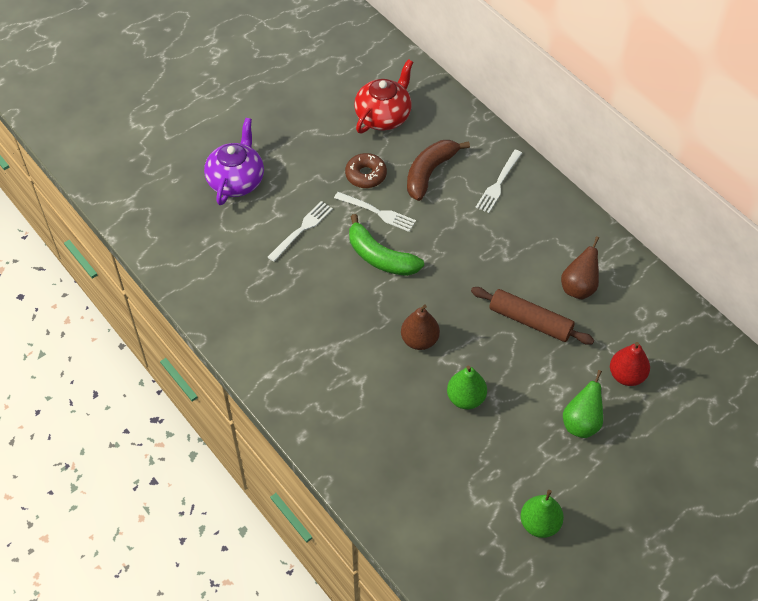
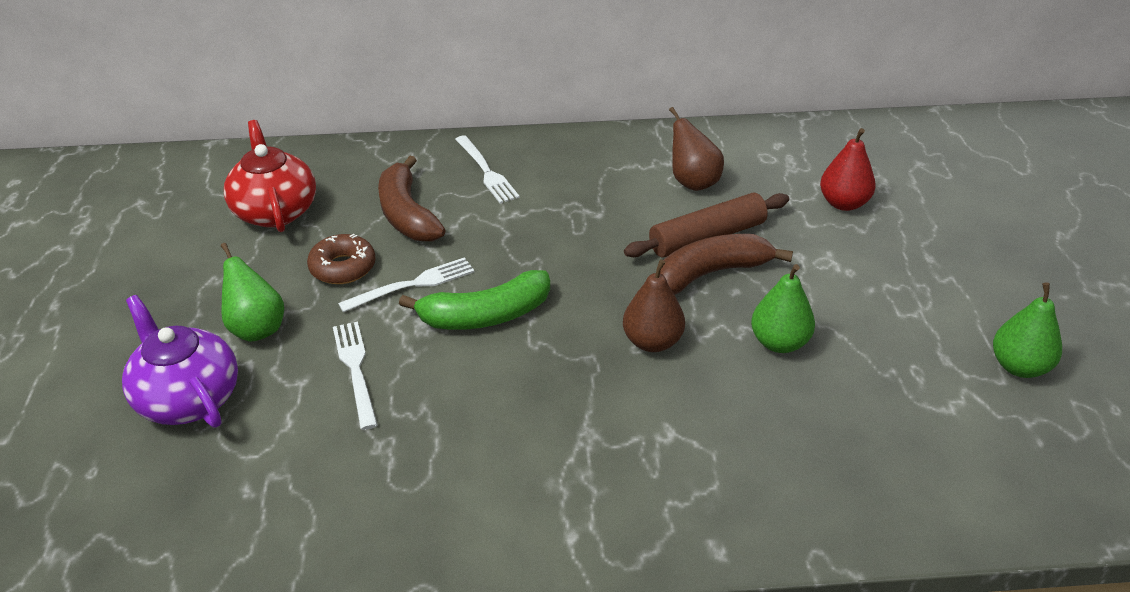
camera: 55 degrees left, 15 degrees down
green pear [563,370,603,438] -> green pear moved to [221,243,284,342]
none -> brown banana [660,234,793,295]

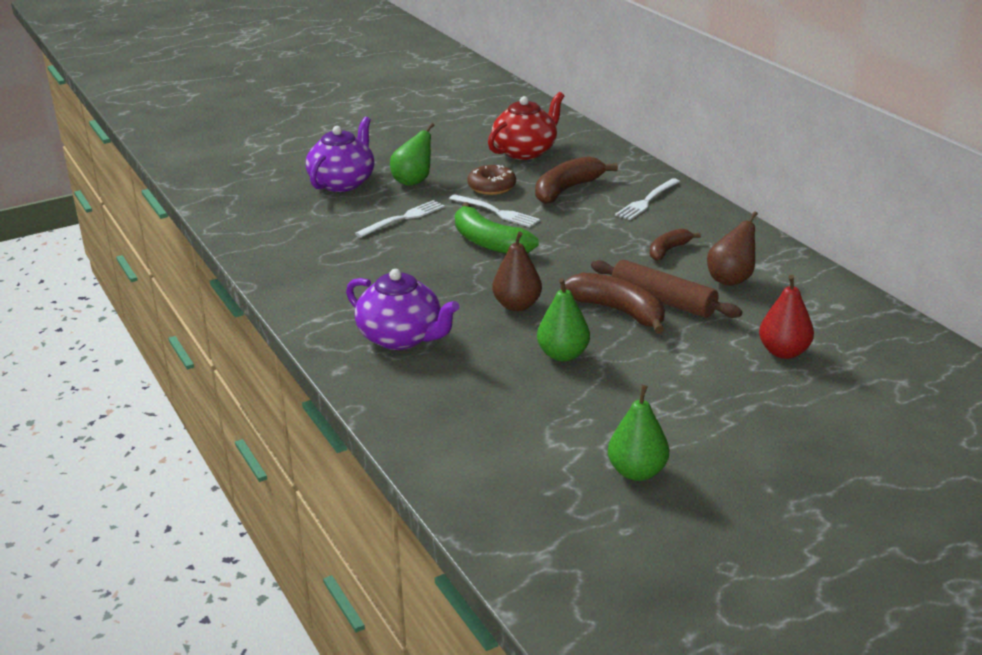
camera: 65 degrees right, 10 degrees down
none -> purple teapot [346,269,460,350]
none -> brown banana [650,228,701,261]

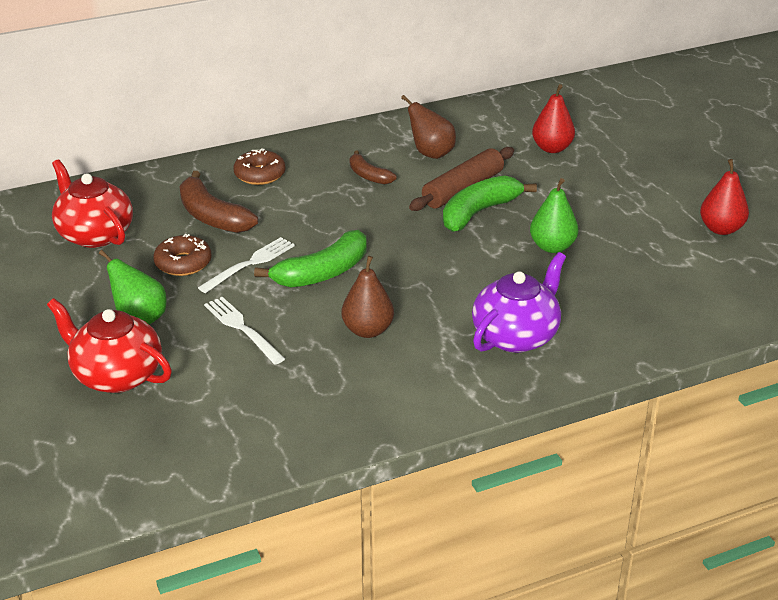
camera: 85 degrees left, 5 degrees up
purple teapot [306,117,375,192] -> red teapot [47,298,172,393]
brown pear [492,232,542,311] -> brown pear moved to [341,256,394,338]
brown banana [561,273,665,334] -> green banana [443,175,537,232]
green pear [608,385,669,481] -> red pear [700,159,749,235]
white fork [615,178,680,220] -> brown donut [233,148,286,185]

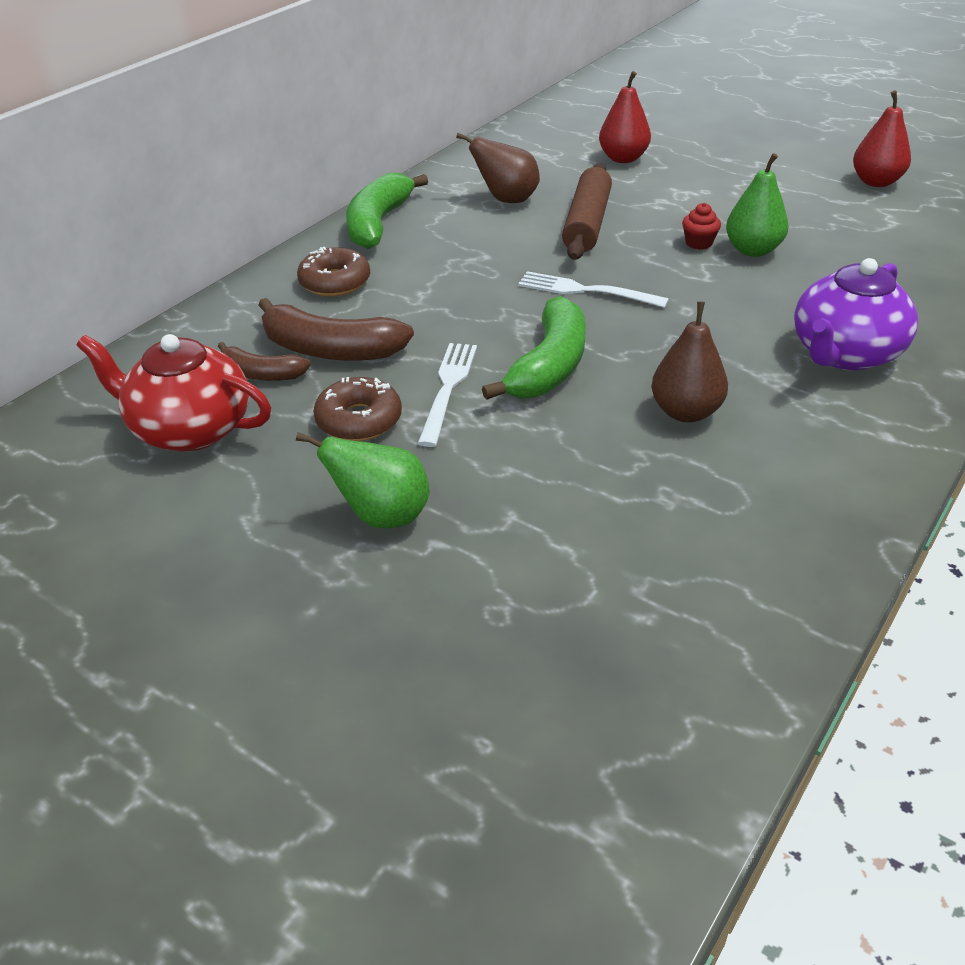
camera: 30 degrees left, 5 degrees up
red teapot [47,298,172,393] -> none
white fork [204,297,285,364] -> white fork moved to [518,271,669,308]
brown banana [350,150,396,184] -> brown banana moved to [218,342,311,381]
green banana [443,175,537,232] -> green banana moved to [346,173,428,249]
purple teapot [472,252,566,353] -> purple teapot turned 150 degrees counterclockwise [794,258,918,371]
none -> red cupcake [682,203,721,250]

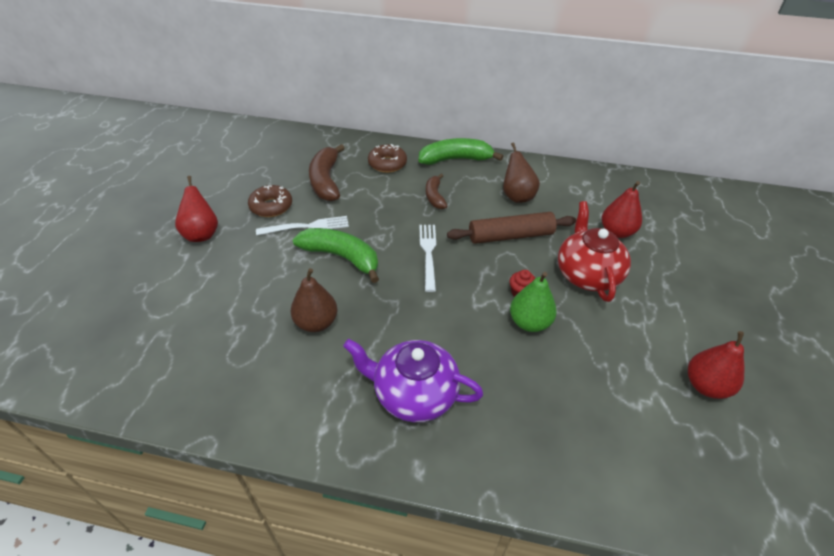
camera: 65 degrees right, 5 degrees up
red teapot [76,334,271,452] -> red teapot moved to [558,201,631,302]
brown banana [218,342,311,381] -> brown banana moved to [426,174,447,209]
green pear [296,432,430,528] -> red pear [175,176,218,242]
green banana [482,296,586,400] -> green banana turned 150 degrees counterclockwise [292,228,379,283]

